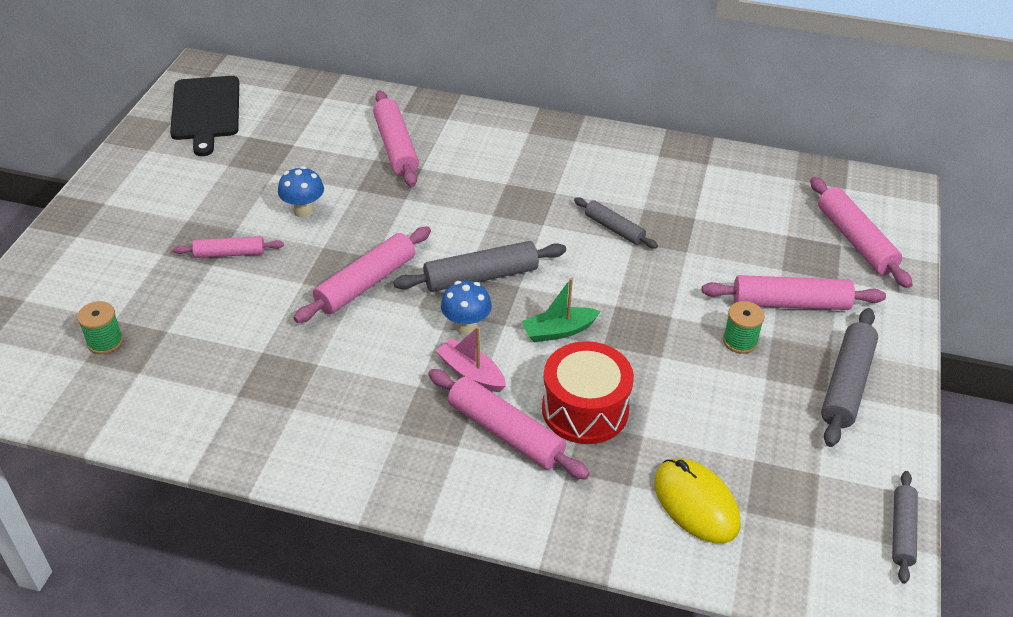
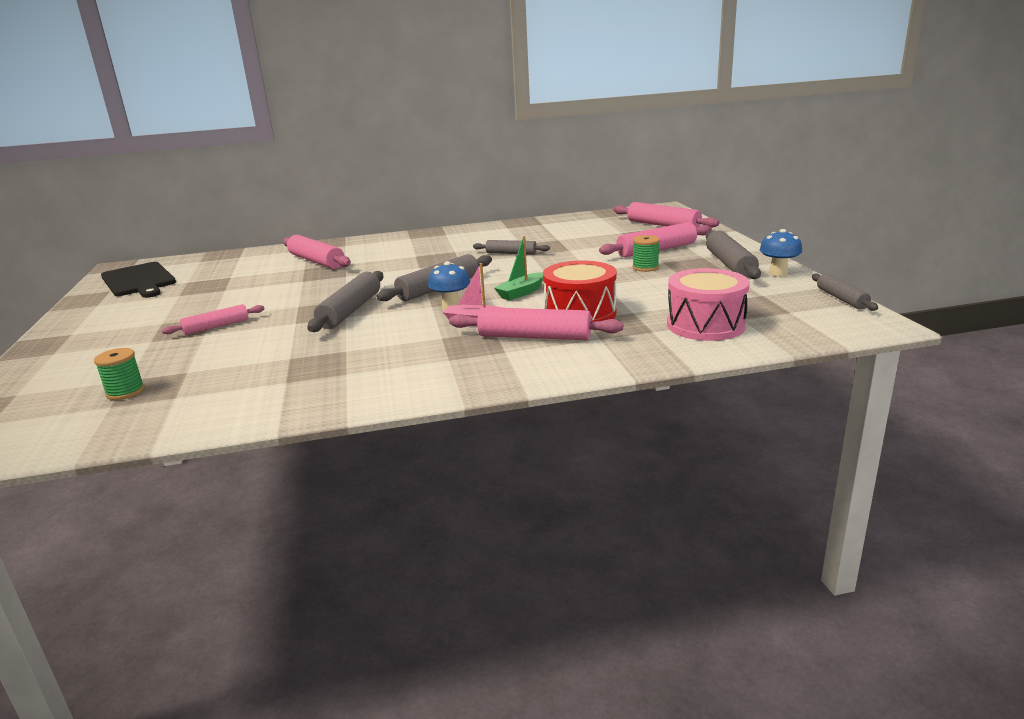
camera: 25 degrees left, 20 degrees down
blue mushroom [278,166,324,218] -> blue mushroom moved to [759,229,802,277]
pink rolling pin [294,226,431,323] -> grey rolling pin [307,271,383,332]
yellow mouse [654,458,741,543] -> pink drum [667,268,750,341]

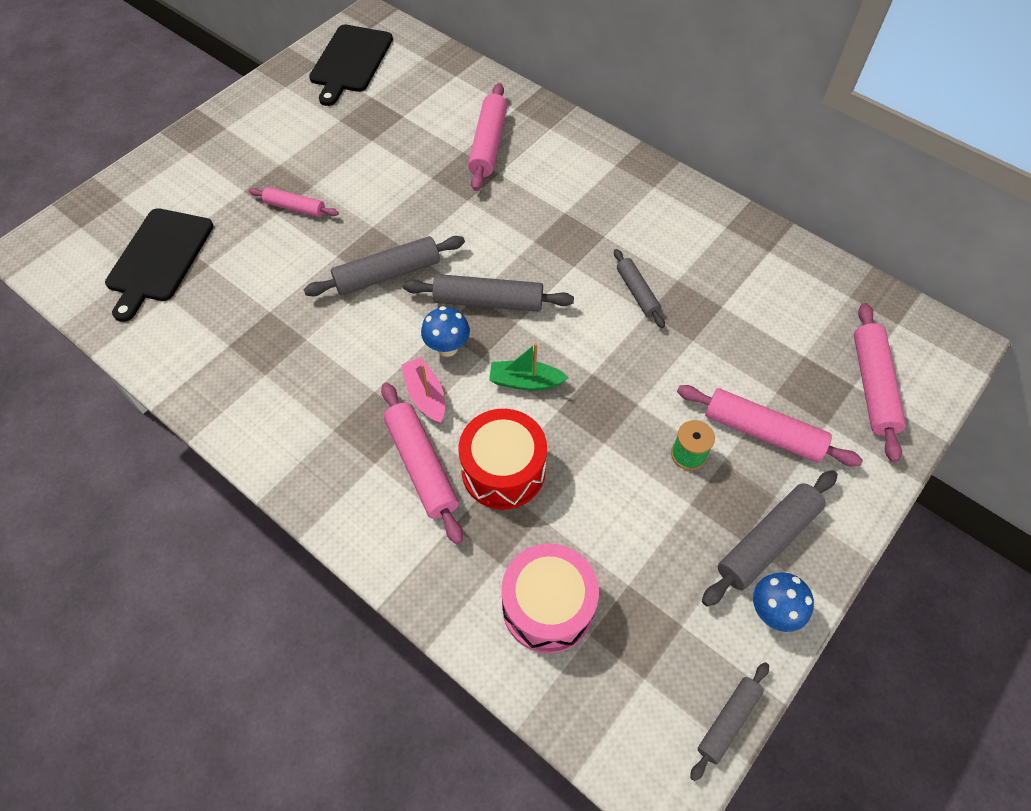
camera: 50 degrees right, 35 degrees up
green spool [94,348,145,400] -> black cutting board [105,208,214,322]

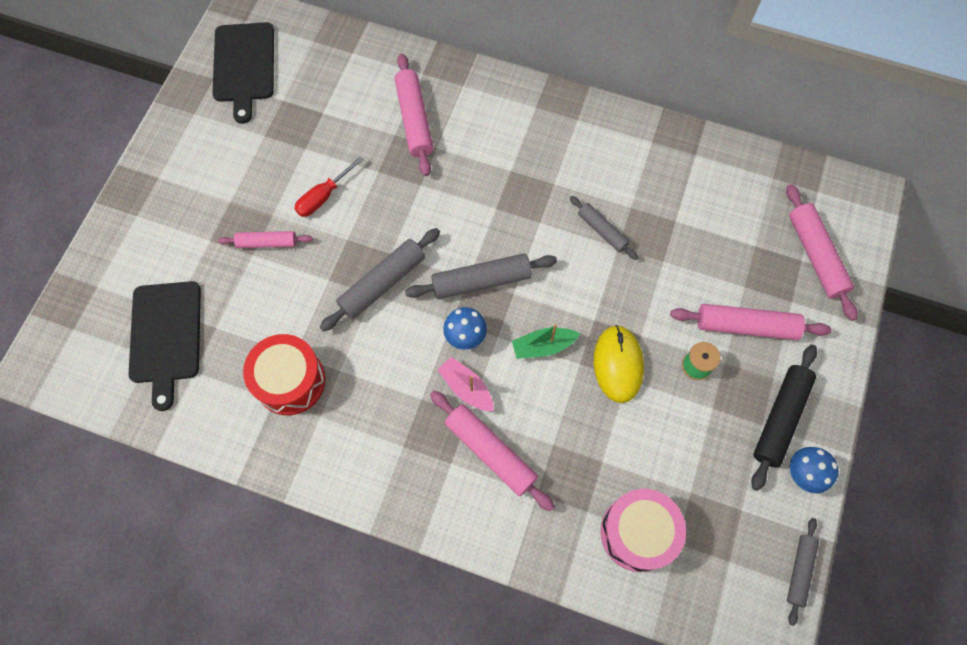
camera: 20 degrees left, 10 degrees up
red drum [459,409,547,510] -> red drum moved to [243,334,326,415]
grey rolling pin [702,470,837,607] -> black rolling pin [751,345,817,491]
none -> red screwdriver [294,156,364,217]
none -> yellow mouse [594,325,644,403]

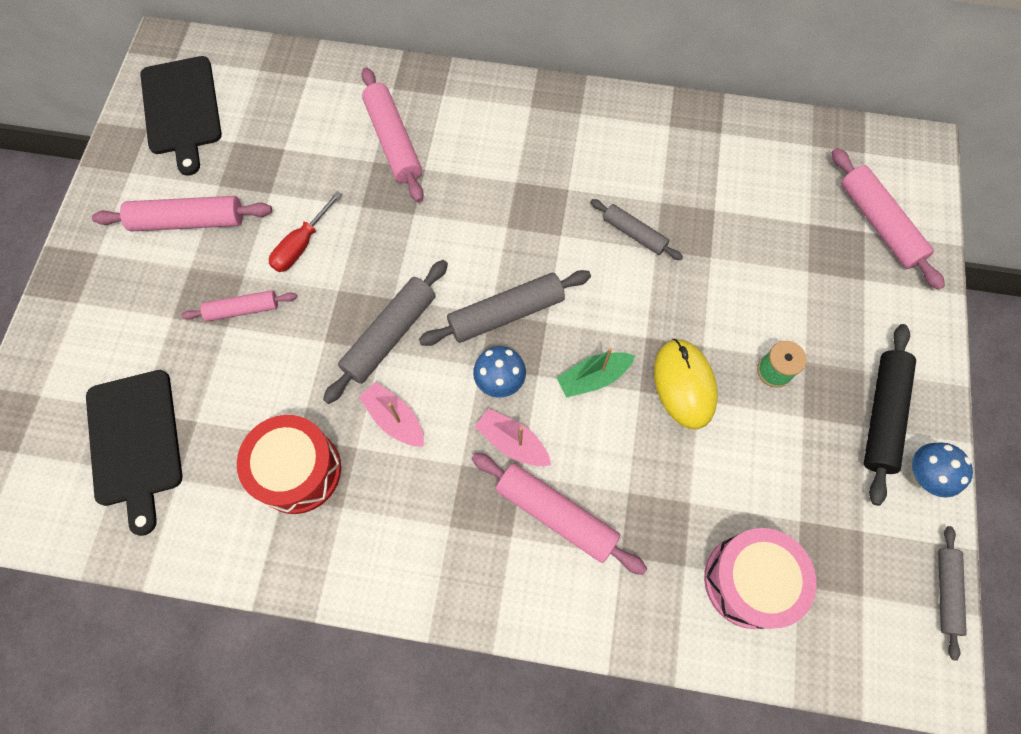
camera: 10 degrees left, 0 degrees up
pink rolling pin [670,304,832,340] -> pink rolling pin moved to [92,196,272,232]
none -> pink boat [359,382,424,447]

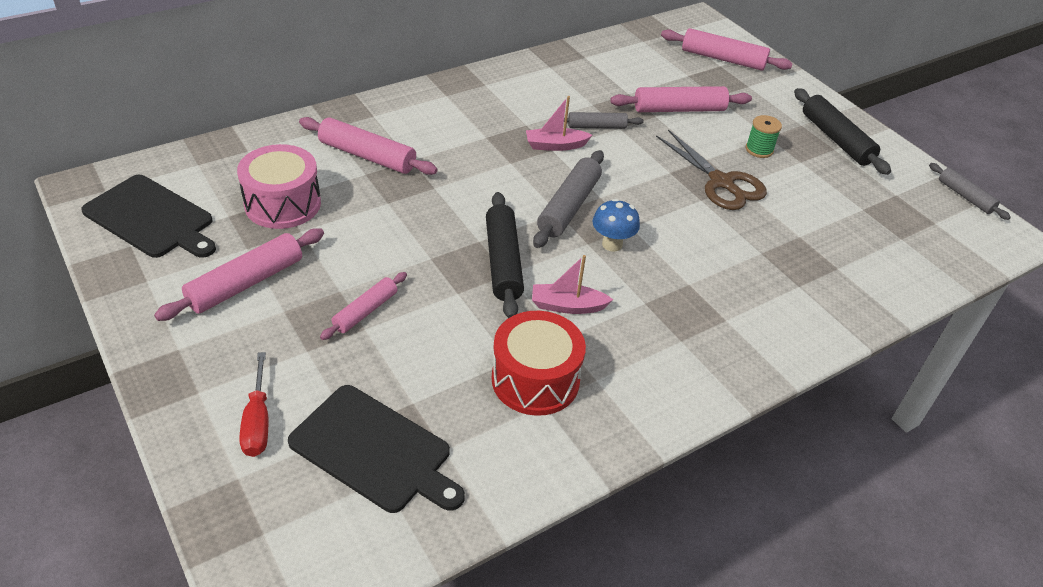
camera: 45 degrees left, 25 degrees down
red screwdriver [269,191,342,272] -> red screwdriver moved to [239,352,268,457]
grey rolling pin [323,260,448,404] -> black rolling pin [486,192,524,318]
pink rolling pin [472,453,647,575] -> pink rolling pin moved to [610,86,752,112]
pink boat [475,408,551,466] -> pink boat moved to [526,96,592,151]
green boat [557,348,635,398] -> none
yellow mouse [654,339,718,429] -> brown scissors [656,129,767,210]
pink drum [704,528,817,629] -> pink drum moved to [237,144,321,229]
blue mushroom [911,442,973,497] -> none

